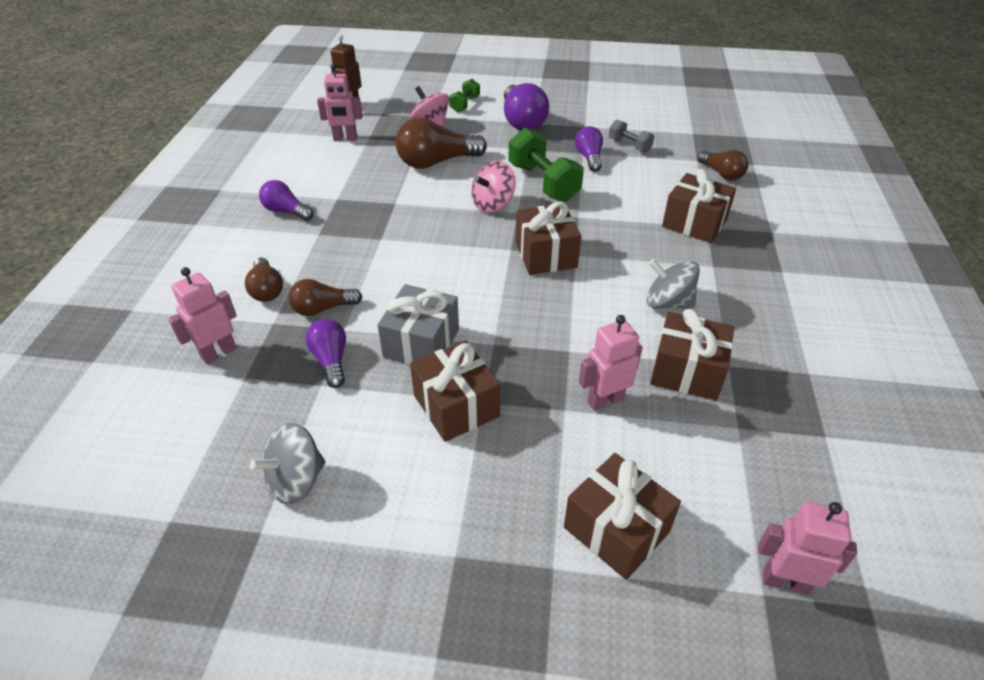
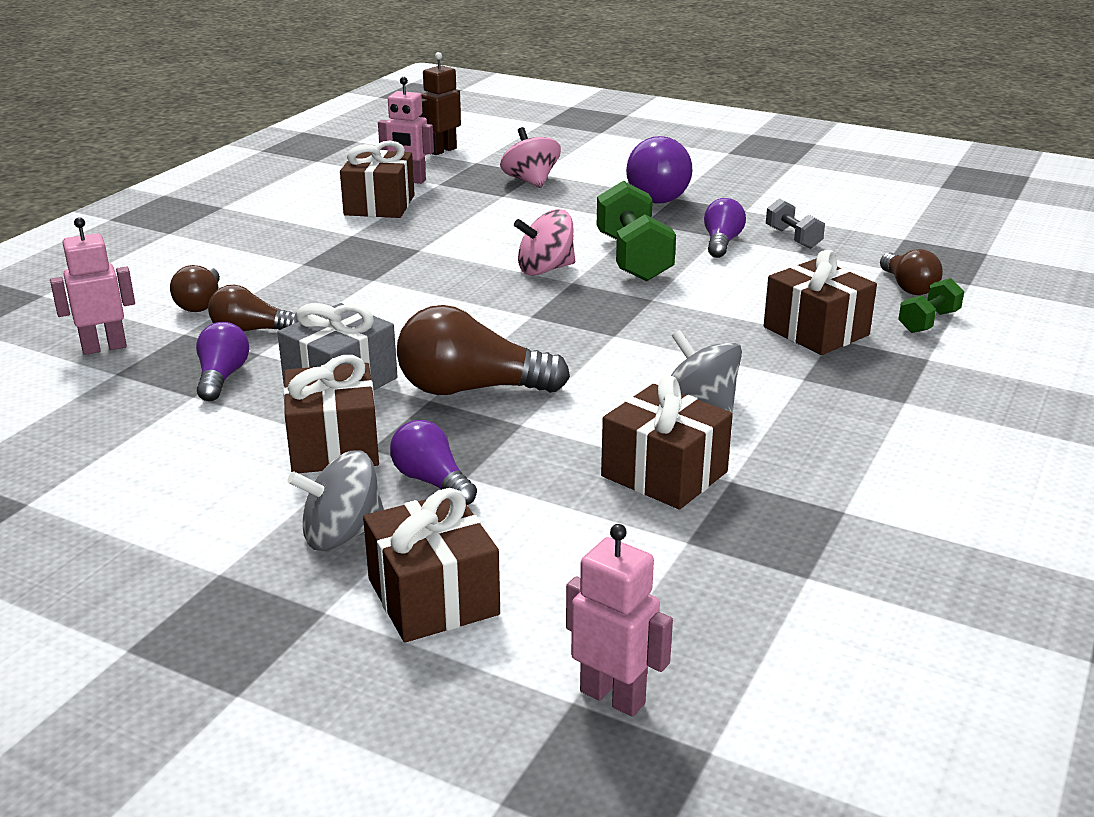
camera: 20 degrees right, 15 degrees down
grey spinning top [250,423,325,505] -> grey spinning top moved to [288,450,384,551]
purple light bulb [259,180,313,221] -> purple light bulb moved to [390,420,477,505]
brown light bulb [395,118,487,169] -> brown light bulb moved to [397,305,570,395]
green dumbbell [449,79,480,113] -> green dumbbell moved to [898,278,964,333]
brown gift [516,201,581,275] -> brown gift moved to [340,141,415,218]
pink robot [579,315,643,411] -> none

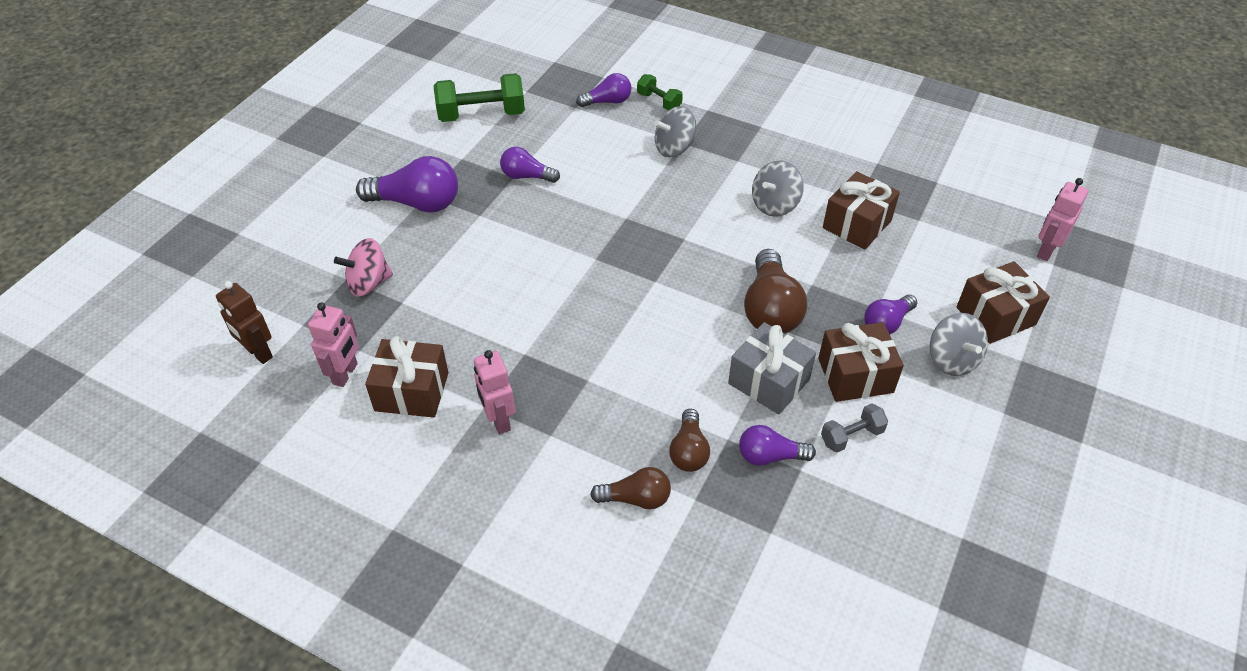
camera: 90 degrees left, 20 degrees up
pink robot [50,217,135,355] -> pink robot moved to [474,350,515,434]
pink spinning top [514,209,575,276] -> none
green dumbbell [597,181,676,281] -> green dumbbell moved to [434,73,525,122]
brown gift [764,250,877,355] -> grey spinning top [654,106,696,157]
grey dumbbell [766,198,825,249] -> grey dumbbell moved to [821,403,888,453]
brown light bulb [880,249,943,295] -> purple light bulb [576,73,631,107]

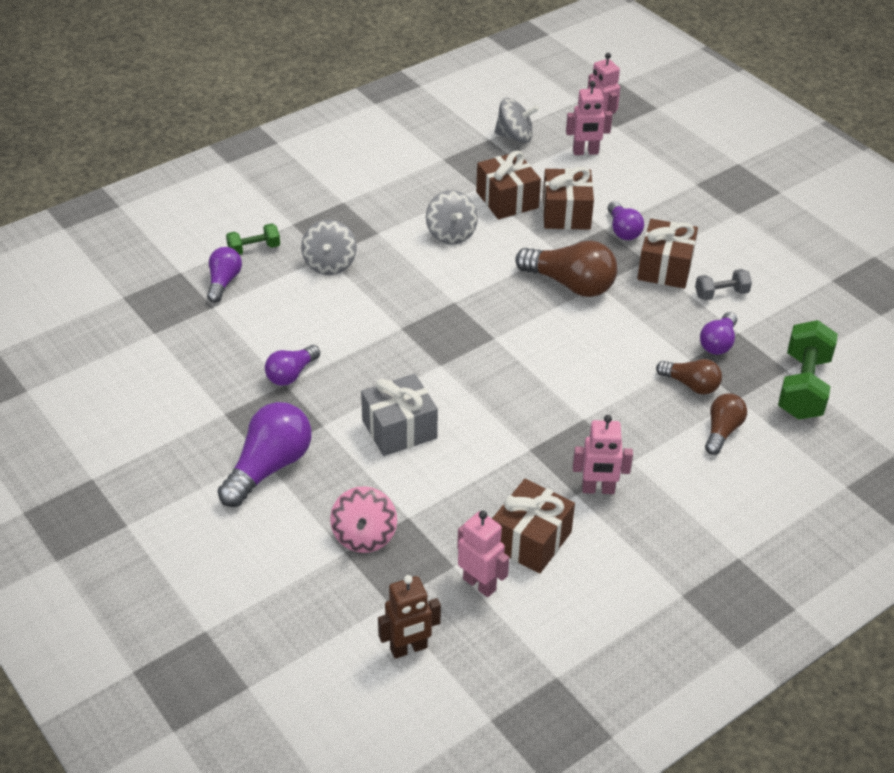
camera: 65 degrees left, 5 degrees down
green dumbbell [434,73,525,122] -> green dumbbell moved to [778,320,838,420]
grey gift [728,322,816,414] -> grey gift moved to [361,374,438,456]
grey dumbbell [821,403,888,453] -> grey dumbbell turned 75 degrees clockwise [695,269,752,300]
grey spinning top [930,313,988,376] -> grey spinning top moved to [494,98,539,143]
brown gift [957,261,1050,344] -> brown gift moved to [543,167,594,230]
none -> pink robot [566,81,612,155]

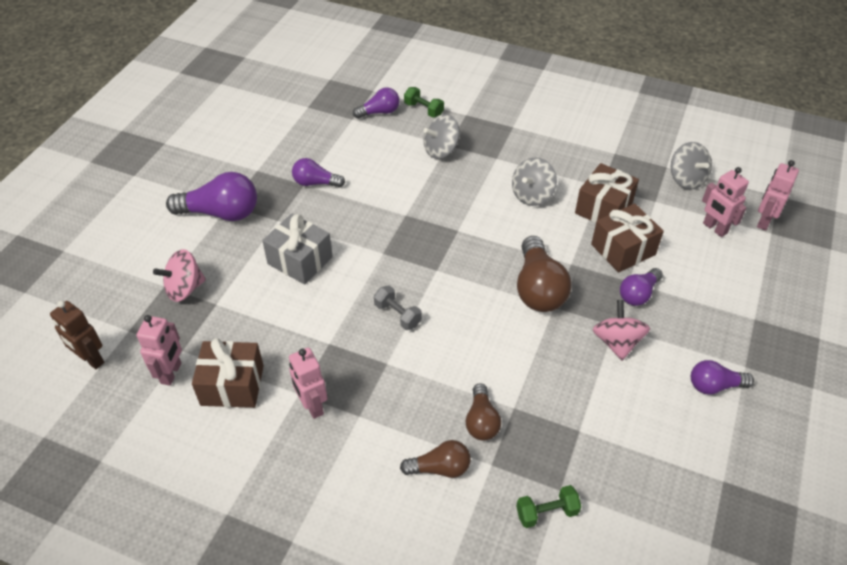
camera: 60 degrees right, 5 degrees up
brown gift [637,219,698,289] -> pink spinning top [592,300,650,360]
grey dumbbell [695,269,752,300] -> grey dumbbell moved to [374,285,422,330]
purple light bulb [700,312,737,355] -> purple light bulb moved to [691,360,754,395]
green dumbbell [778,320,838,420] -> green dumbbell [516,485,581,528], size x0.54

